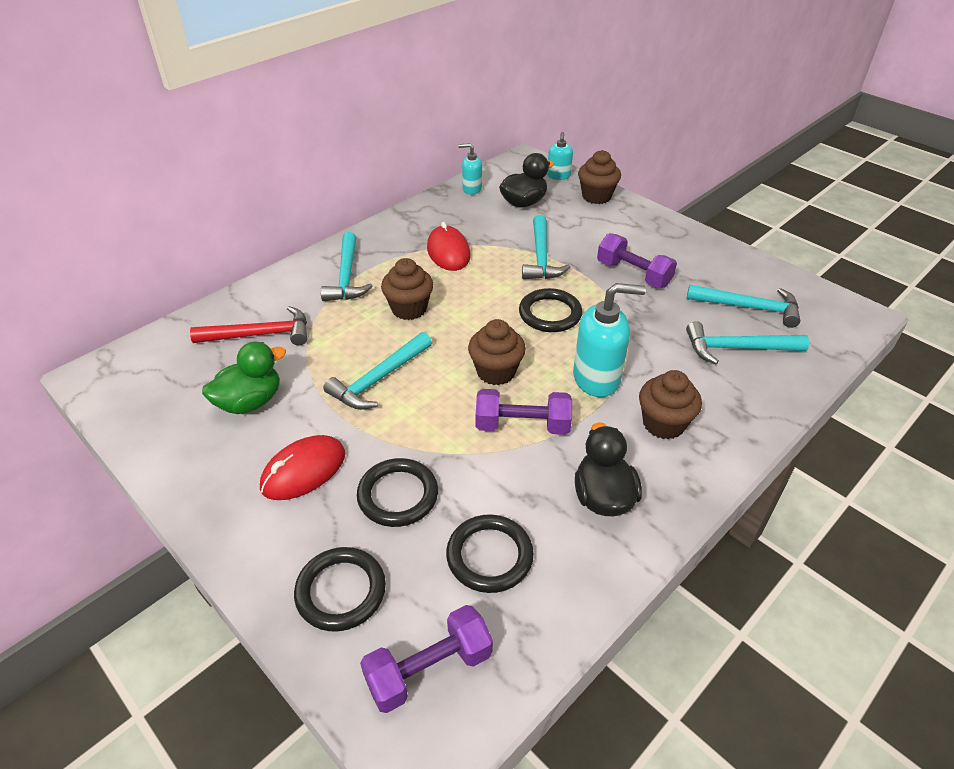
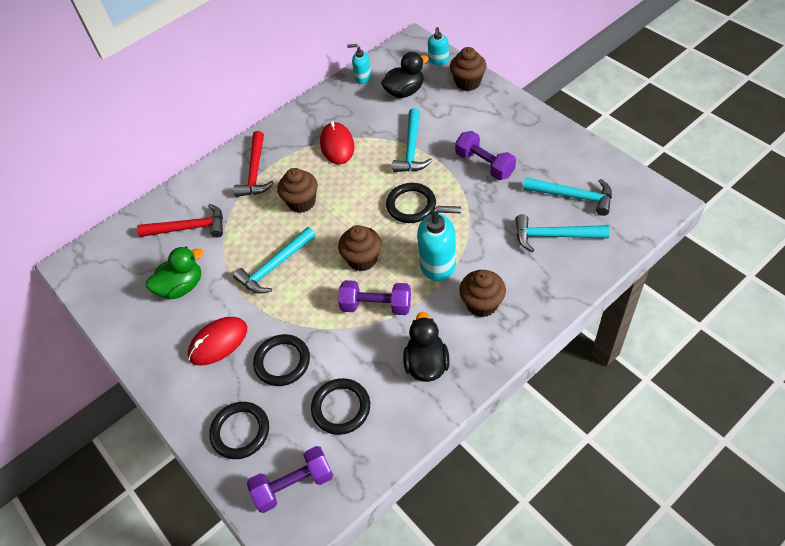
camera: 10 degrees right, 10 degrees up
turquoise hammer [321,232,373,301] -> red hammer [233,131,274,197]

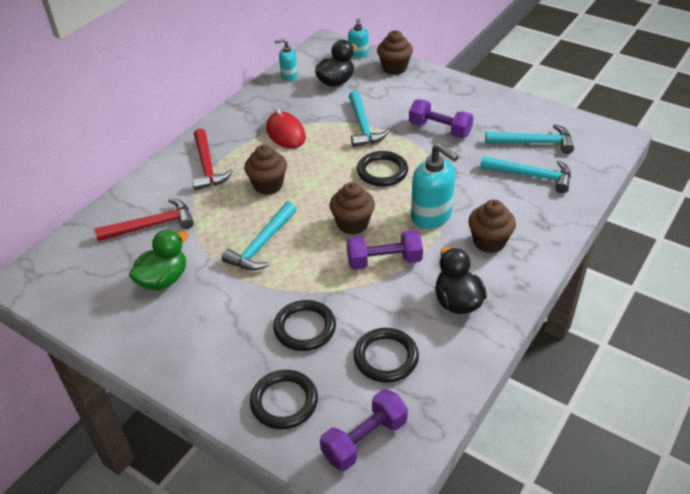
camera: 20 degrees left, 10 degrees down
red mouse [188,317,247,366] -> none
turquoise soap dispenser [417,206,461,282] -> turquoise soap dispenser turned 60 degrees clockwise [411,143,459,229]
turquoise hammer [515,214,610,252] -> turquoise hammer turned 150 degrees counterclockwise [480,156,571,193]

